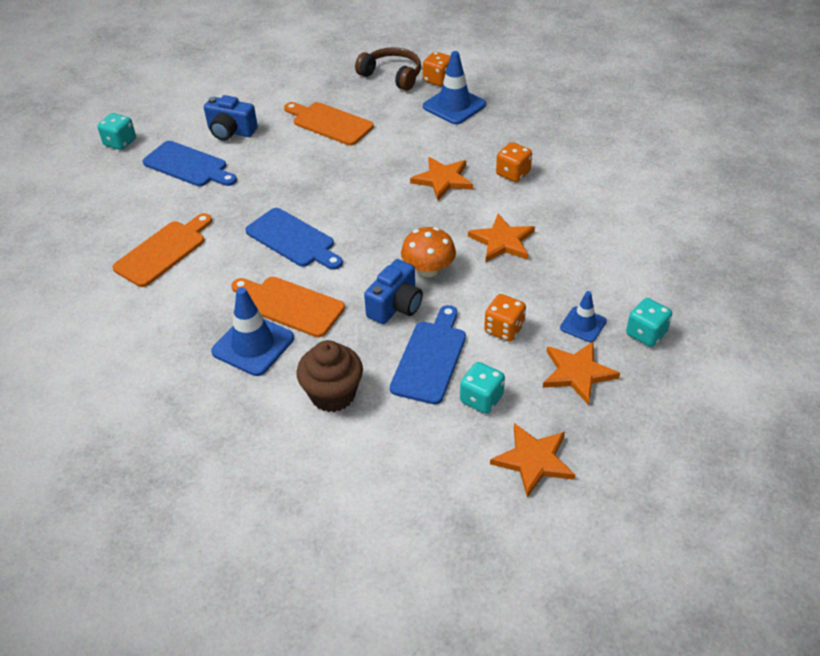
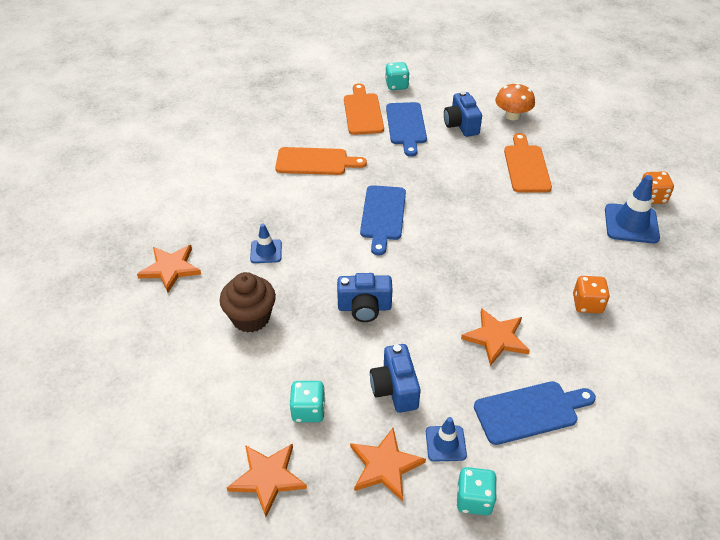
camera: 55 degrees right, 0 degrees up
blue traffic cone [211,287,294,376] -> blue traffic cone [250,224,282,263], size x0.59
orange cutting board [231,277,345,337] -> orange cutting board moved to [344,83,384,135]
brown headphones [355,47,421,91] -> none
blue cutting board [390,305,466,405] -> blue cutting board moved to [474,381,596,445]
orange mushroom [401,227,456,277] -> orange mushroom moved to [495,83,535,120]
orange star [410,157,473,200] -> orange star moved to [137,245,201,293]
orange dice [484,294,526,342] -> blue camera [370,344,421,413]

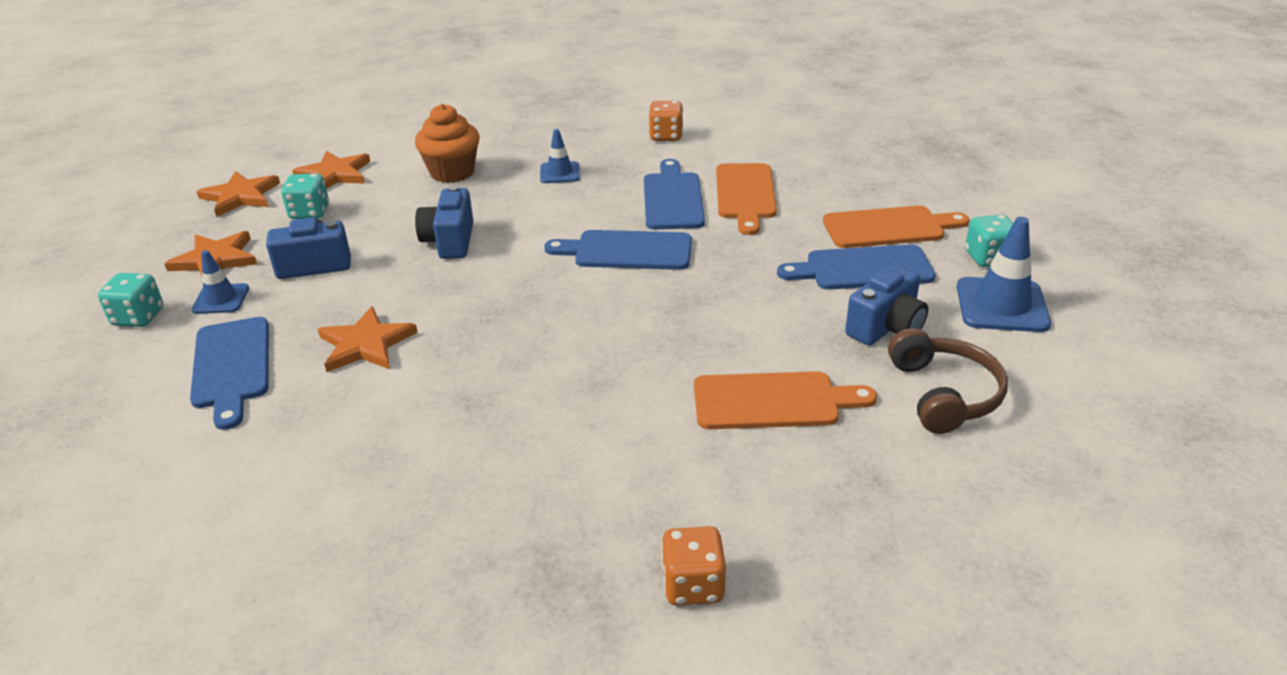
camera: 90 degrees right, 10 degrees down
orange star [137,245,201,293] -> orange star moved to [292,151,370,189]
brown cupcake [220,272,276,333] -> orange cupcake [415,104,480,183]
blue camera [444,91,482,137] -> blue camera turned 150 degrees clockwise [845,265,928,345]
orange mushroom [495,83,535,120] -> brown headphones [888,328,1008,434]
orange dice [573,276,610,313] -> orange dice moved to [649,101,683,141]
blue traffic cone [605,175,660,244] -> blue traffic cone moved to [957,217,1051,332]
none -> blue cutting board [644,159,705,230]

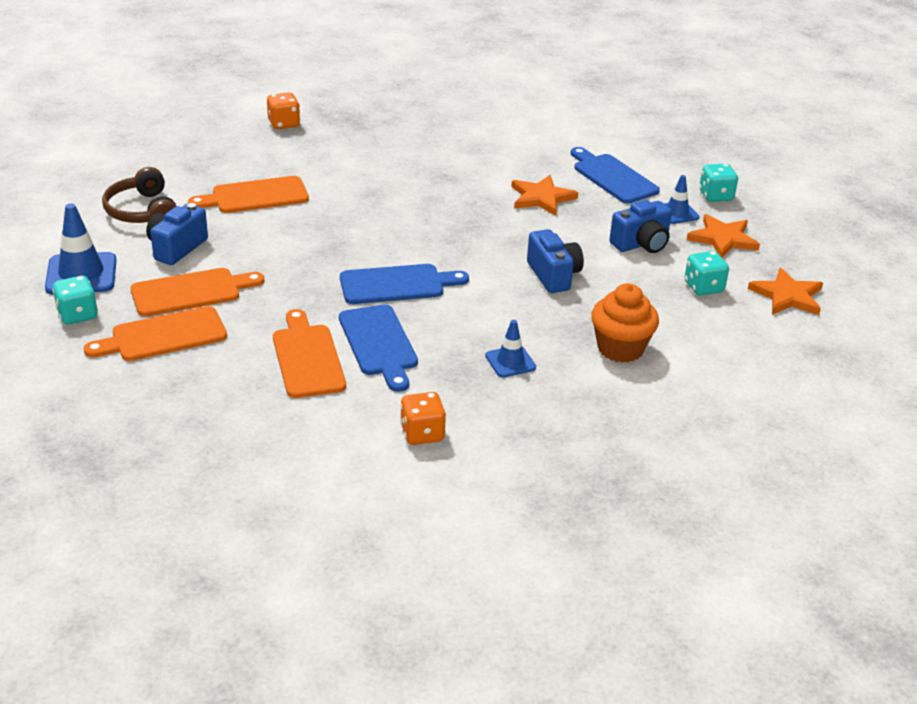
camera: 160 degrees right, 0 degrees up
orange star [292,151,370,189] -> none
blue cutting board [777,244,936,290] -> orange cutting board [130,268,264,316]

